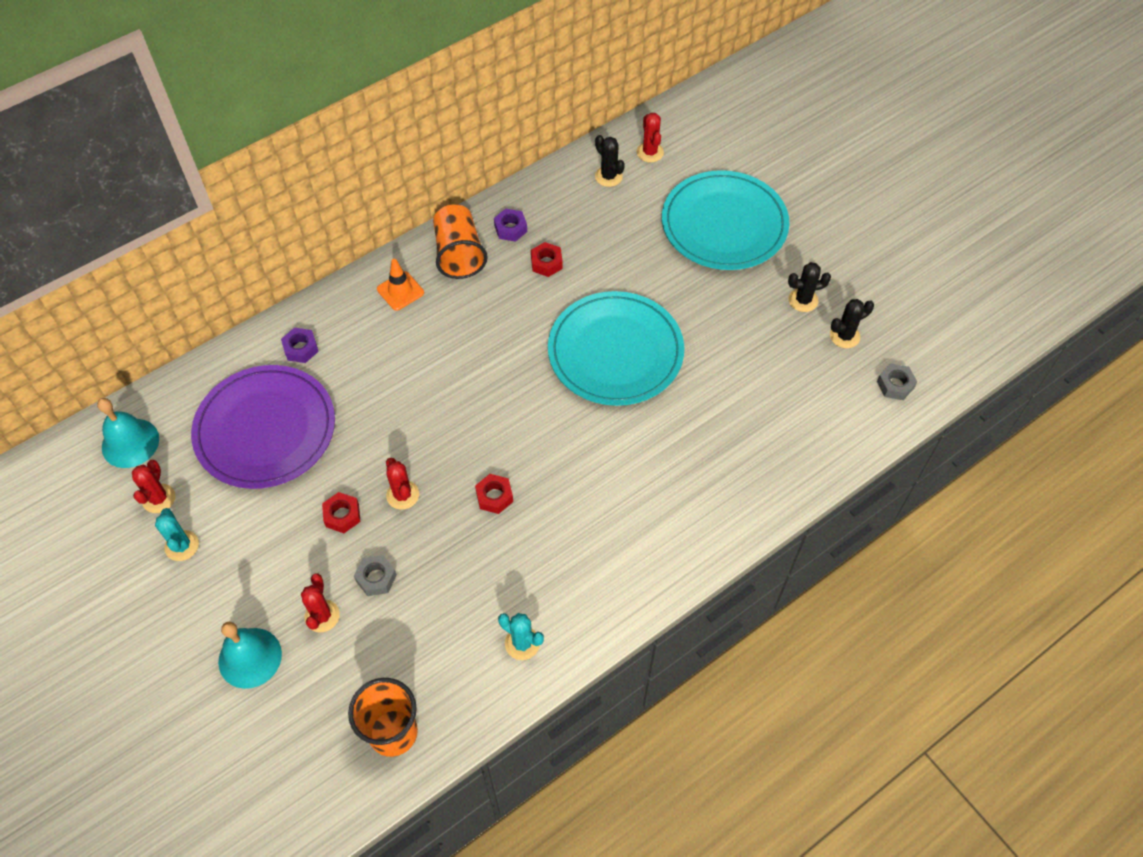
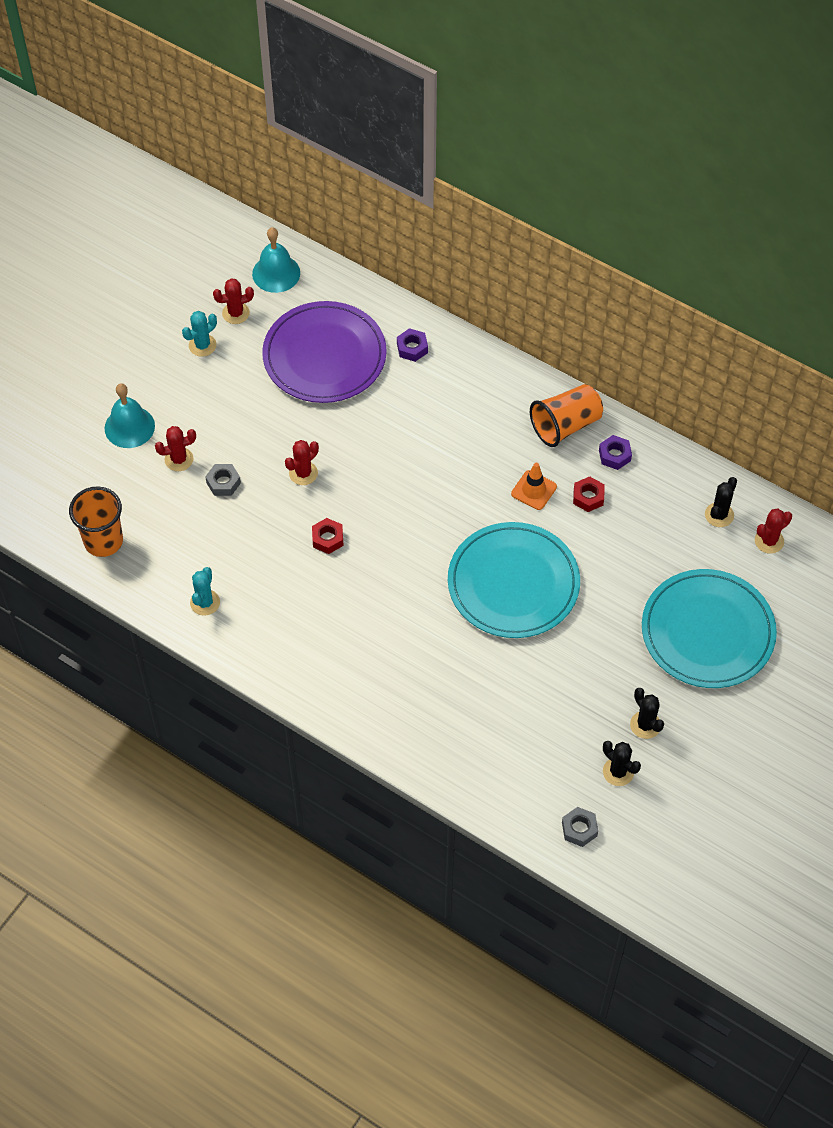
camera: 70 degrees right, 0 degrees up
red nut [322,492,360,533] -> none
orange traffic cone [377,259,424,311] -> orange traffic cone moved to [511,463,557,510]

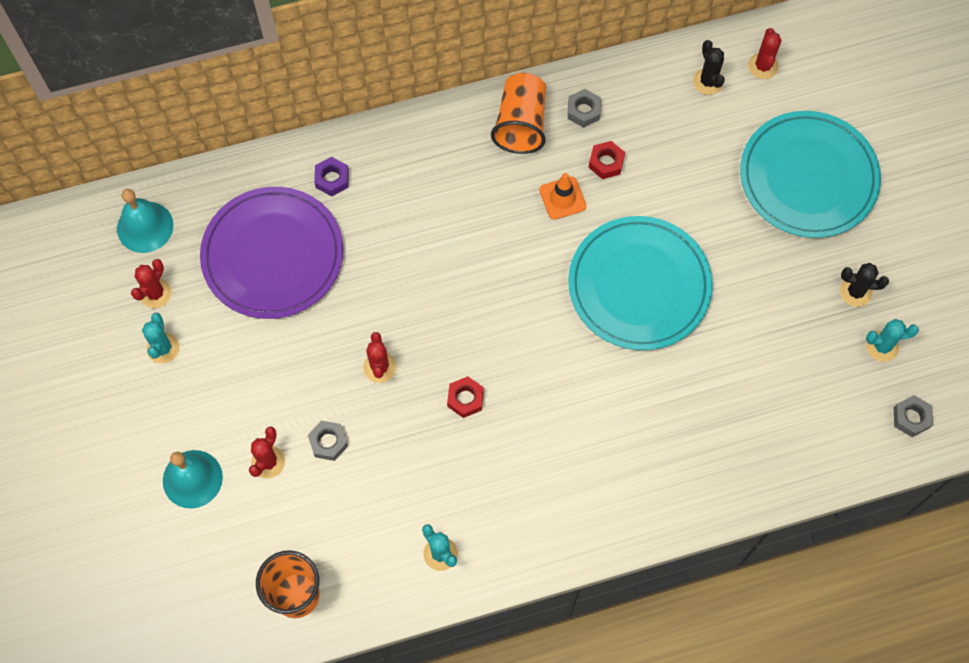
camera: 50 degrees left, 10 degrees up
purple nut [599,435,632,470] -> grey nut [568,89,601,128]
black cactus [603,741,641,786] -> turquoise cactus [866,319,919,362]

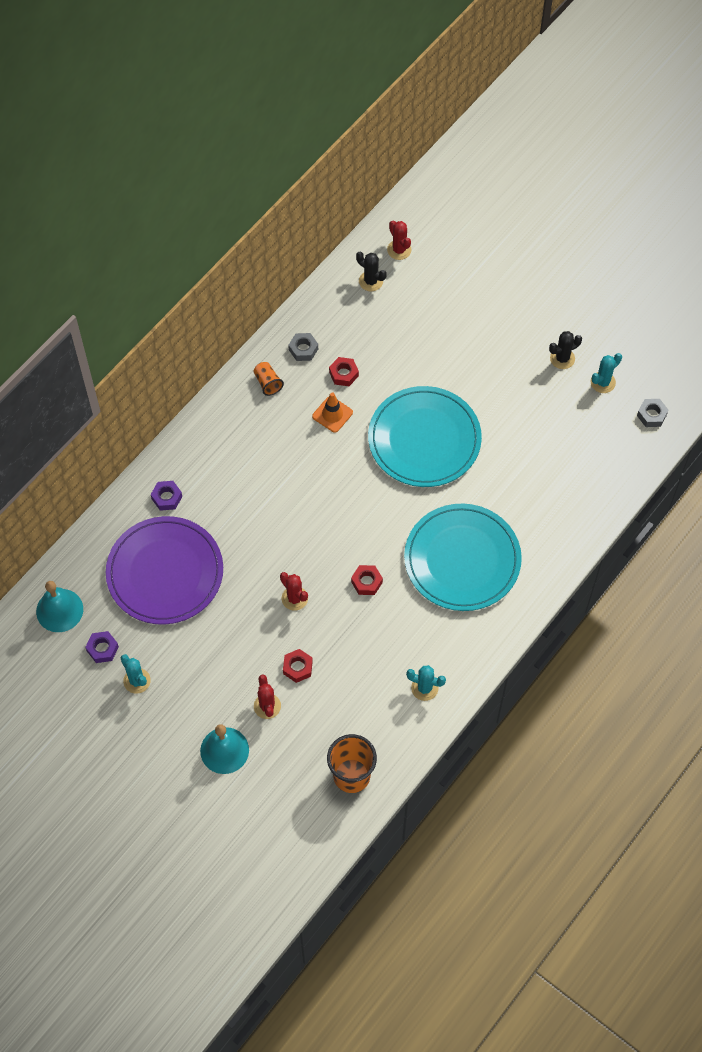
camera: 35 degrees left, 5 degrees down
red cactus [131,259,172,308] -> purple nut [85,631,119,663]
grey nut [308,421,348,461] -> red nut [283,649,313,683]
orange cup [491,73,546,154] -> orange cup [254,362,284,396], size x0.53
turquoise plate [740,111,881,238] -> turquoise plate moved to [404,504,522,611]

